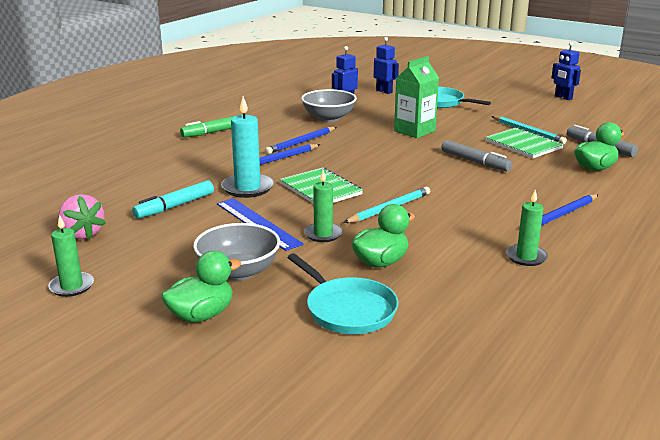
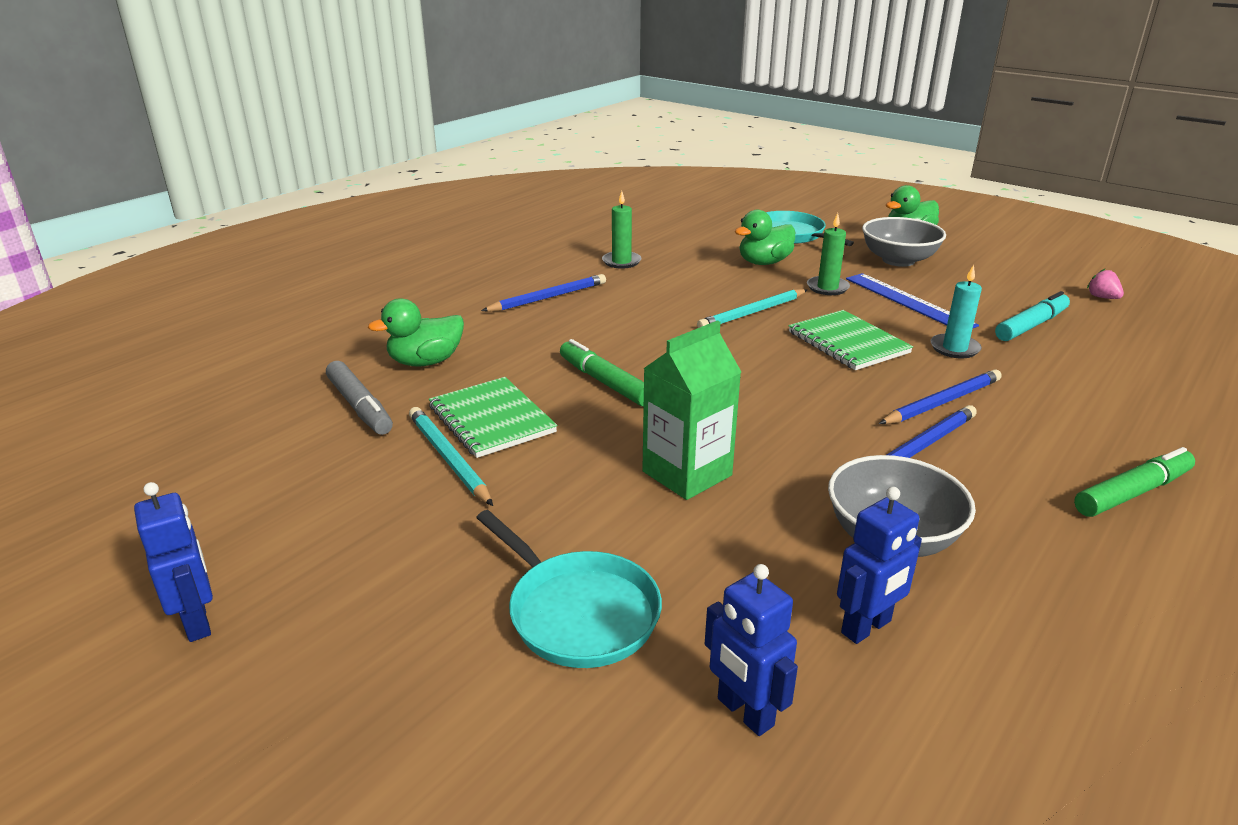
camera: 175 degrees left, 5 degrees up
green candle [48,215,94,297] -> none
pink strawberry [58,194,106,239] -> pink strawberry [1087,269,1124,299], size x0.57
turquoise candle [221,96,274,198] -> turquoise candle [930,265,982,358], size x0.65
grey marker [441,140,512,171] -> green marker [560,339,644,407]

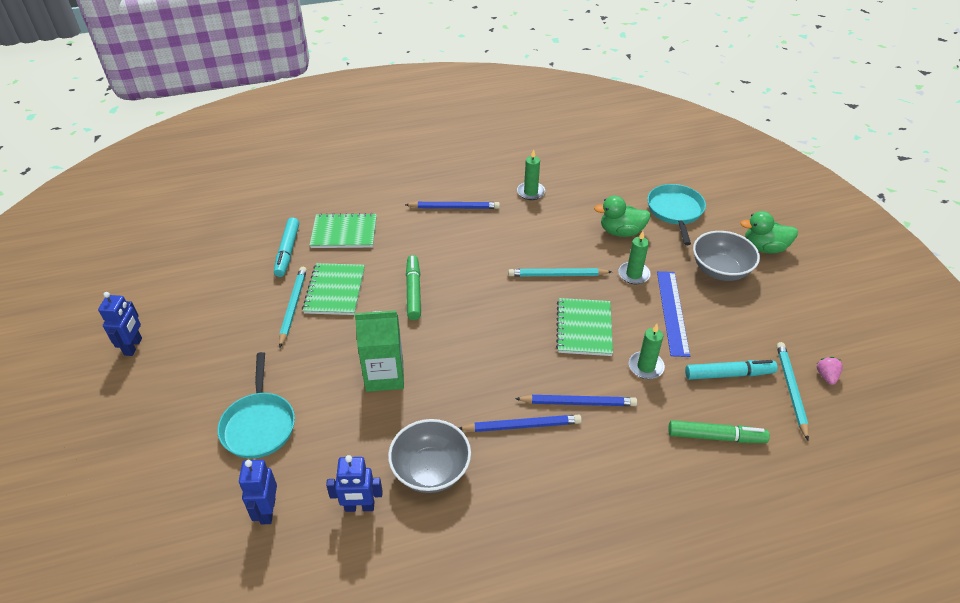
camera: 35 degrees right, 15 degrees up
grey marker [326,361,393,435] -> turquoise marker [274,217,299,277]
green duck [368,298,464,367] -> green notebook [310,213,377,248]
turquoise candle [930,265,982,358] -> green candle [629,324,665,379]
green marker [1074,447,1195,517] -> green marker moved to [668,420,770,443]
none -> turquoise pencil [777,342,809,440]

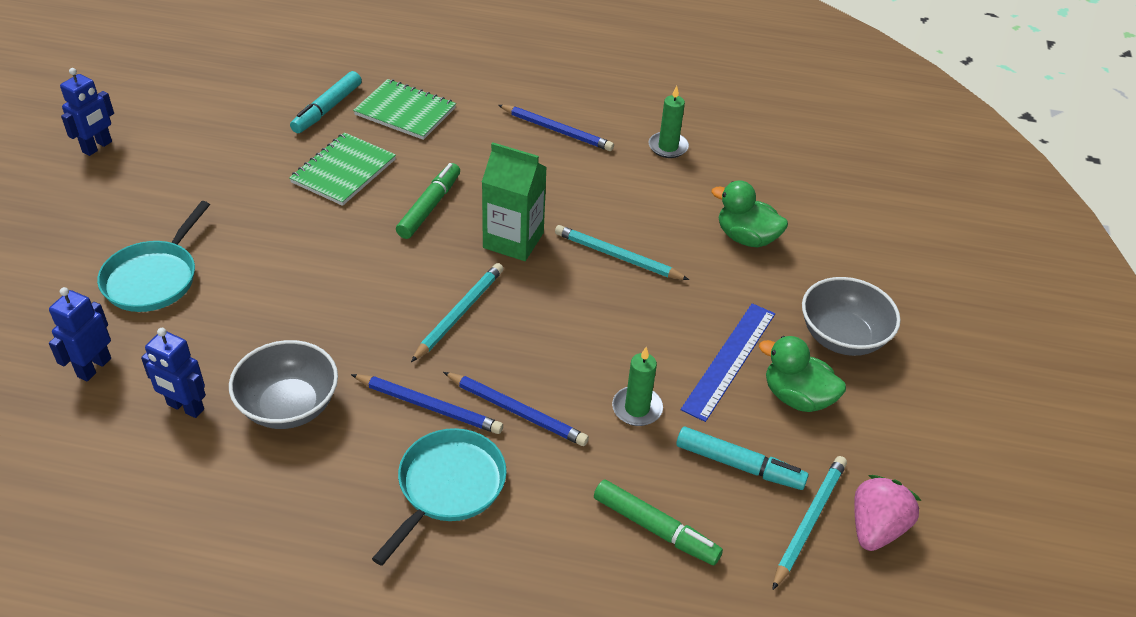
camera: 25 degrees right, 0 degrees up
turquoise pencil [279,267,307,348] -> turquoise pencil moved to [411,263,504,362]
green carton [355,311,404,392] -> green carton moved to [482,142,547,261]
green notebook [556,298,613,356] -> none
green candle [618,231,651,284] -> none
turquoise pan [647,184,706,245] -> turquoise pan moved to [372,428,507,566]
green duck [740,211,798,253] -> green duck moved to [759,336,846,412]
pink strawberry [817,357,843,385] -> pink strawberry [854,475,921,551], size x1.75

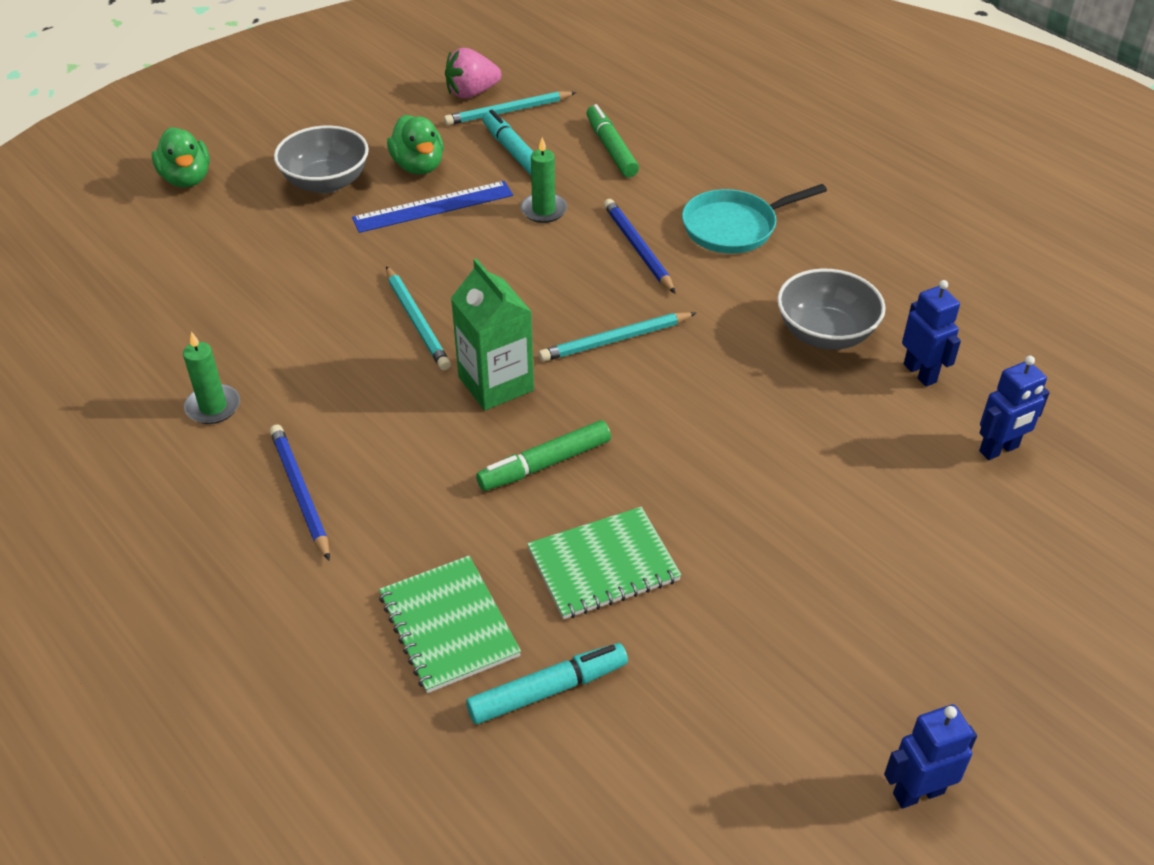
camera: 140 degrees left, 0 degrees up
turquoise pan [97,201,210,312] -> none
blue pencil [351,374,503,434] -> none
green duck [711,180,788,248] -> green duck moved to [152,127,210,188]

